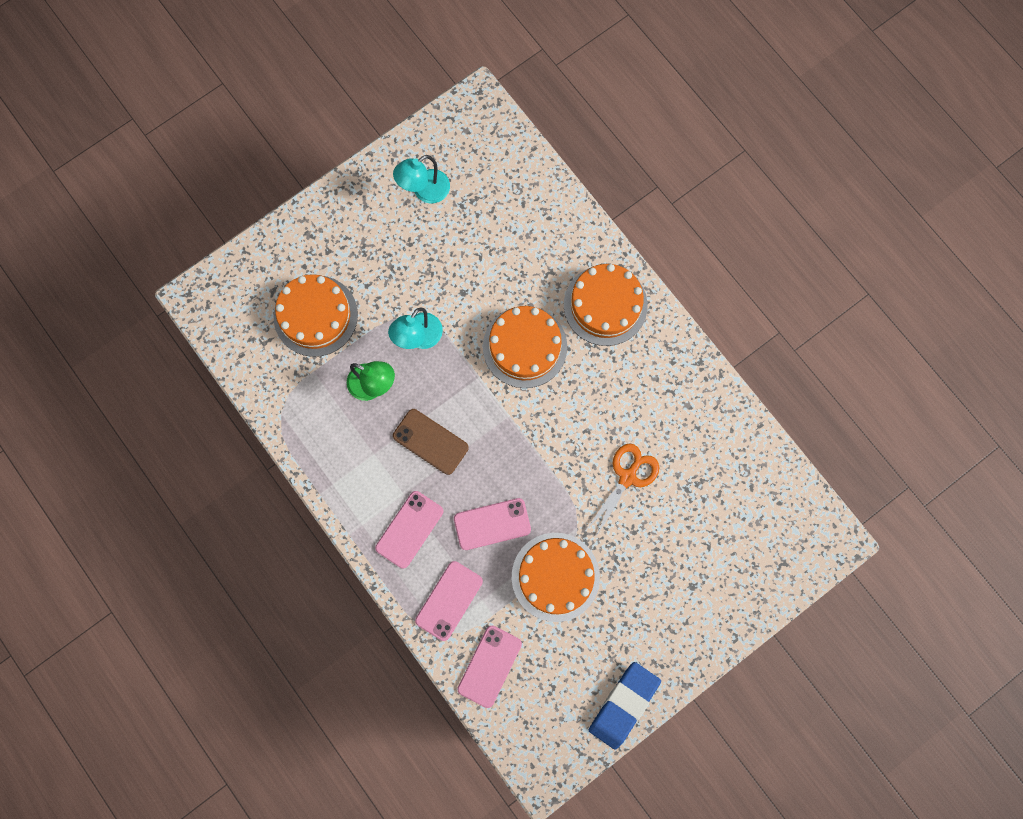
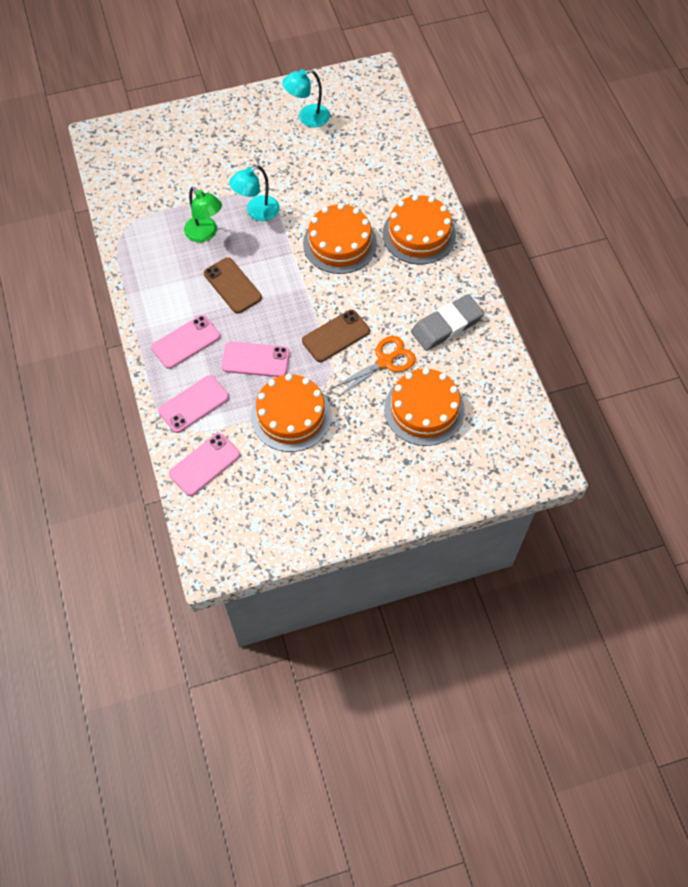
camera: 20 degrees right, 15 degrees down
orange cake [274,274,358,357] -> orange cake moved to [384,368,465,446]
blue eraser [589,662,661,750] -> none
none -> brown phone [302,310,370,362]
none -> grey eraser [411,294,484,351]

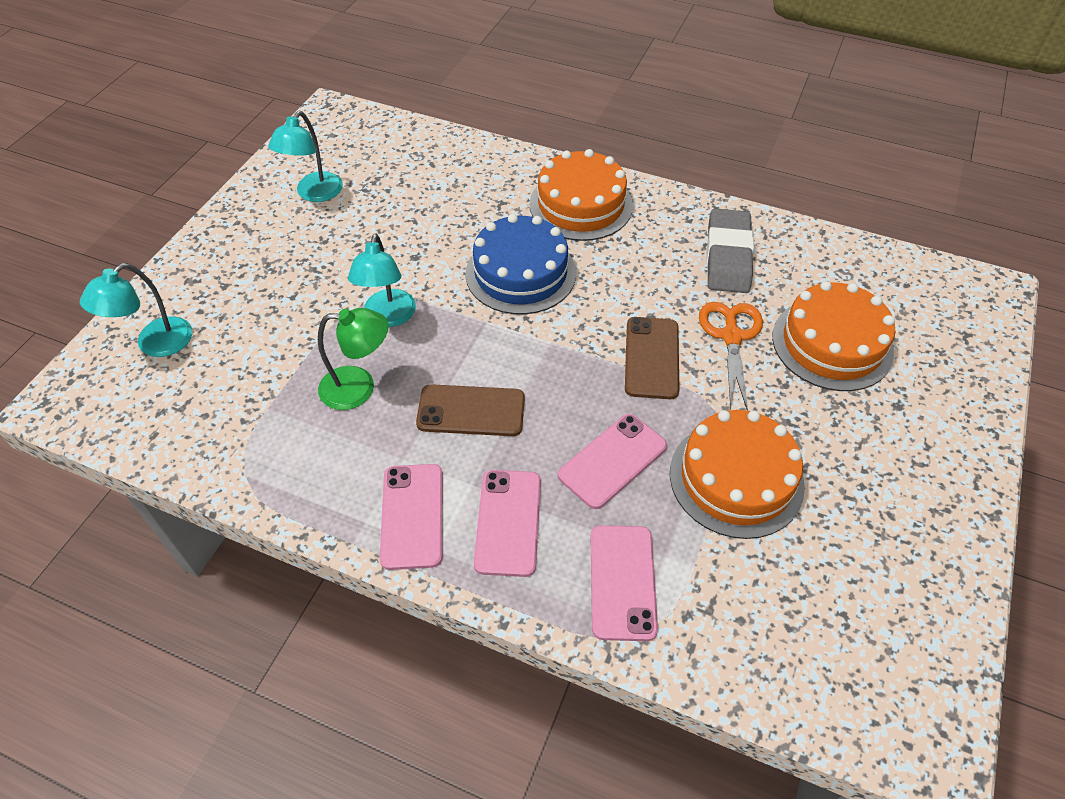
camera: 50 degrees left, 10 degrees down
pink phone [169,433,240,496] -> pink phone moved to [380,464,443,570]
orange cake [303,203,377,274] -> blue cake [465,214,576,314]
none -> turquoise lamp [80,263,192,357]

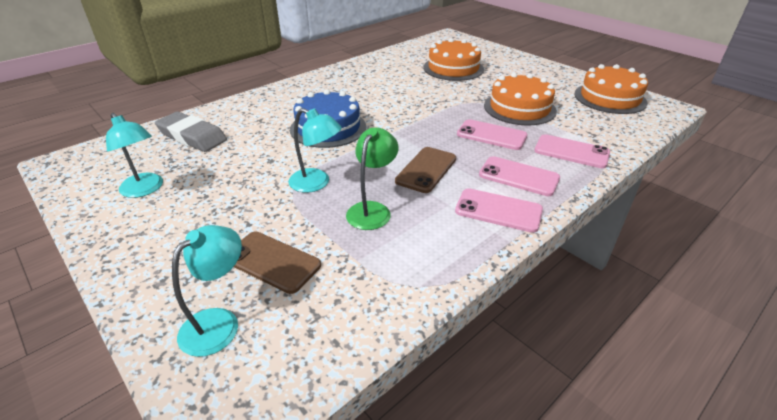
camera: 65 degrees left, 15 degrees down
turquoise lamp [80,263,192,357] -> turquoise lamp turned 120 degrees counterclockwise [172,225,242,357]
orange cake [529,149,633,241] -> orange cake moved to [574,64,648,114]
pink phone [558,414,667,509] -> pink phone turned 45 degrees counterclockwise [457,119,527,150]
brown phone [625,317,679,399] -> brown phone moved to [234,232,321,294]
orange scissors [699,302,763,411] -> none
grey eraser [706,208,754,293] -> grey eraser moved to [155,112,227,152]

